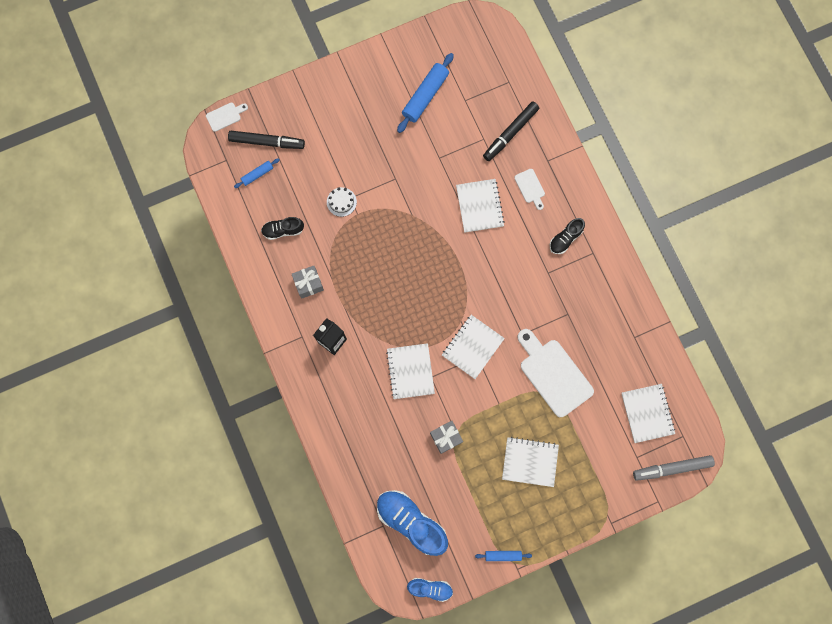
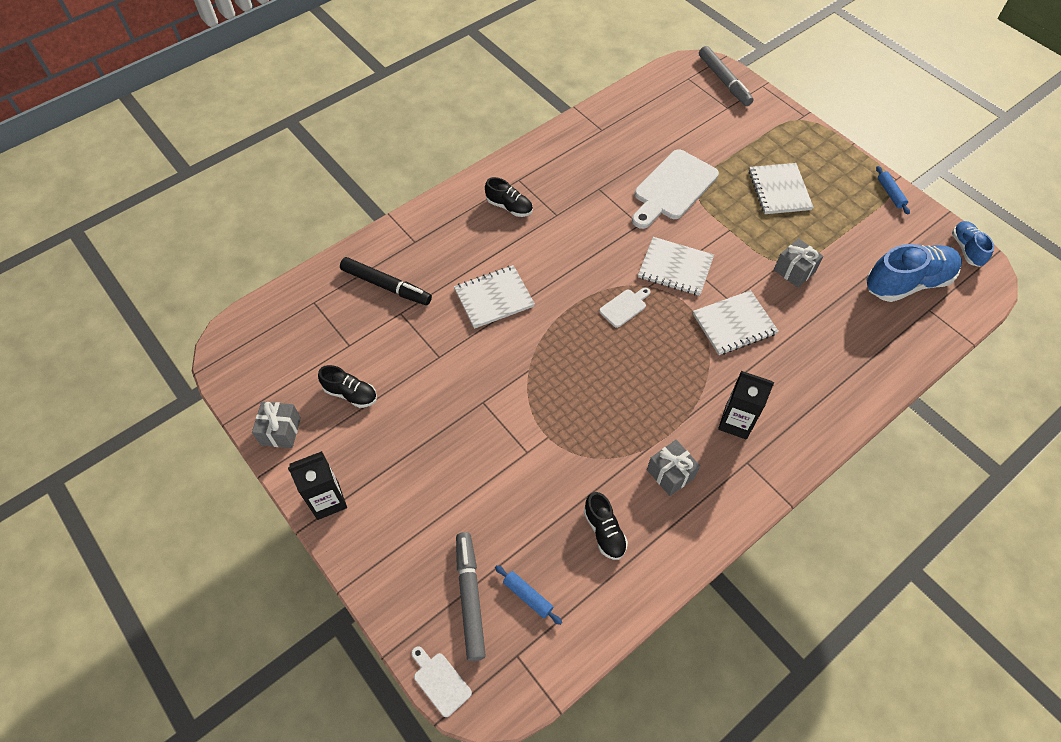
camera: 105 degrees left, 20 degrees down
black marker [228,131,305,149] -> grey marker [456,532,486,661]
white cake [327,187,357,217] -> none
blue shoe [377,490,448,556] -> blue shoe turned 135 degrees counterclockwise [866,244,962,302]
blue rolling pin [397,53,454,133] -> black shoe [318,365,377,408]
white cutting board [515,169,545,210] -> white cutting board moved to [599,287,651,328]
white notebook [621,384,675,443] -> none
none -> grey gift [252,401,301,448]
none -> black carton [288,451,347,520]

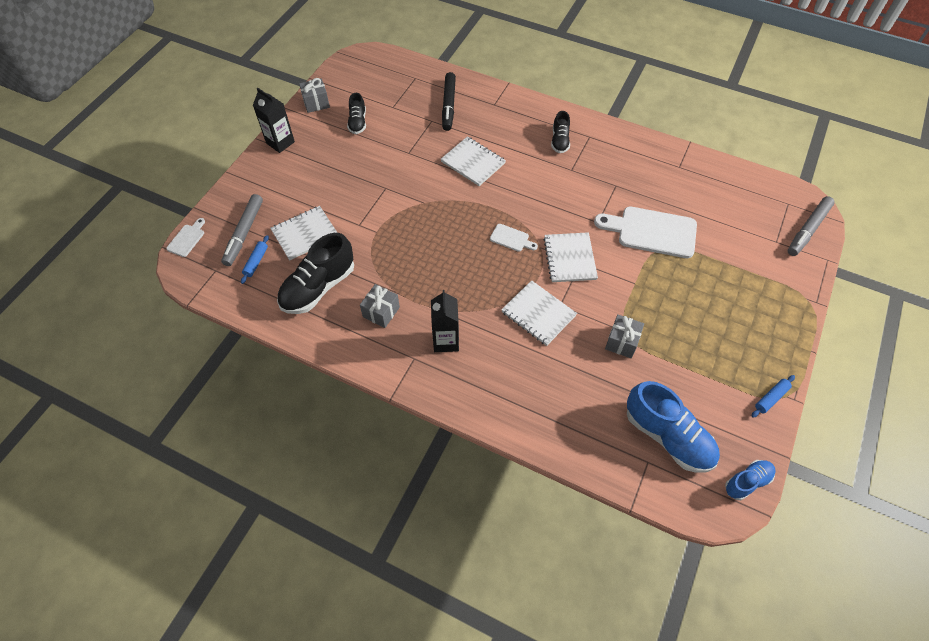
camera: 65 degrees right, 0 degrees up
grey marker [456,532,486,661] -> grey marker turned 135 degrees clockwise [221,194,263,266]
black shoe [584,492,628,560] -> black shoe [277,233,354,314], size x1.84
white notebook [749,163,814,214] -> white notebook moved to [270,206,337,260]

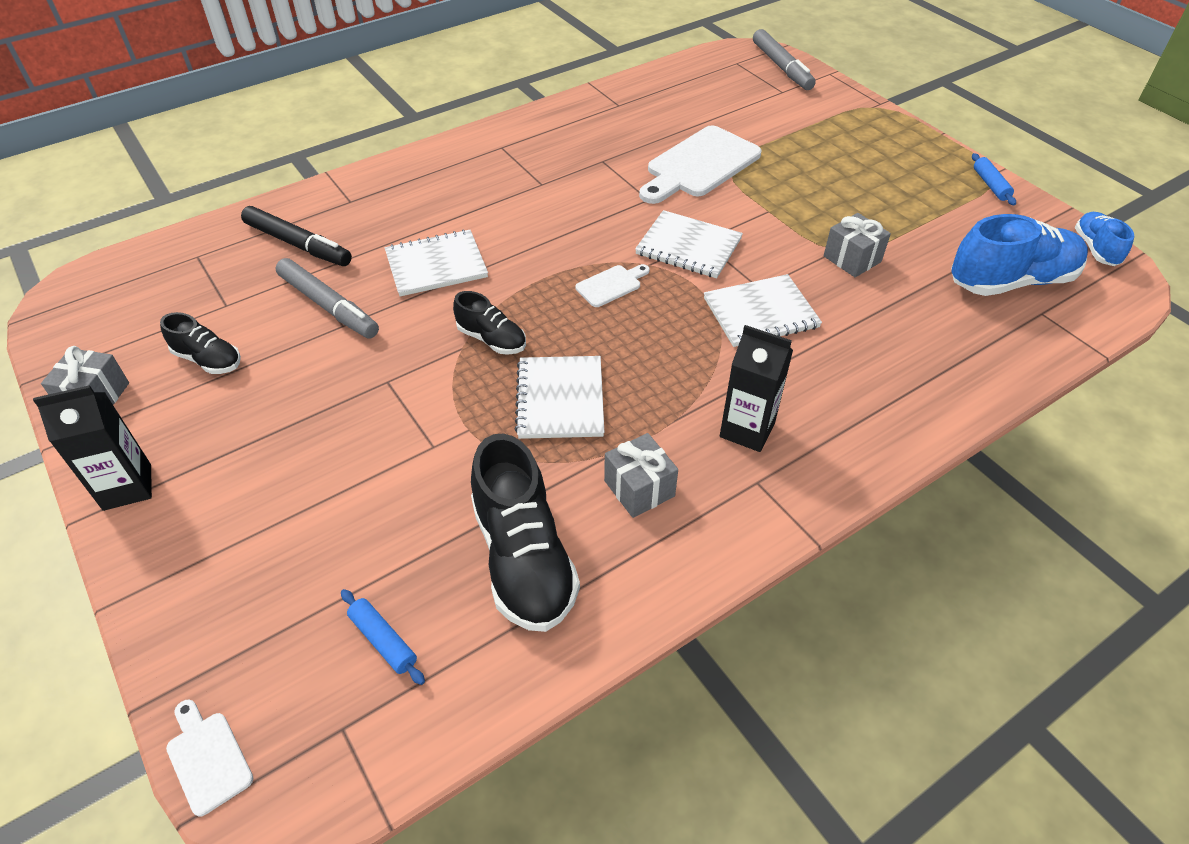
camera: 60 degrees left, 10 degrees down
grey marker [221,194,263,266] -> grey marker moved to [276,258,379,338]
white notebook [270,206,337,260] -> white notebook moved to [515,356,604,439]
black shoe [551,111,570,153] -> black shoe moved to [453,291,526,355]

